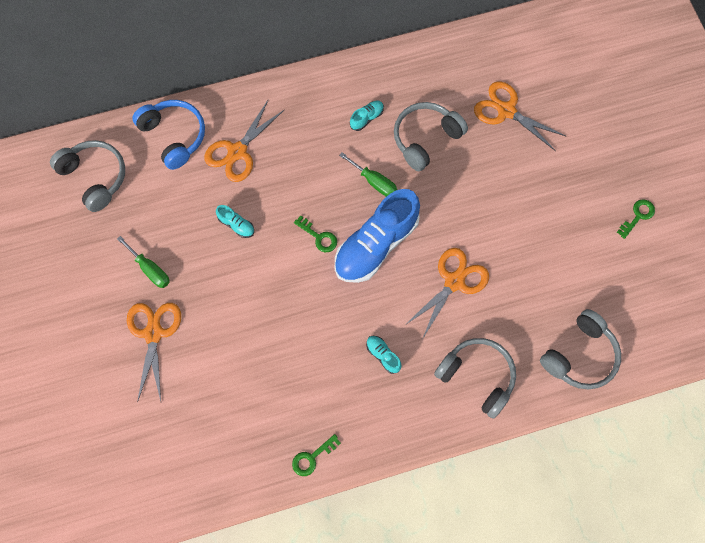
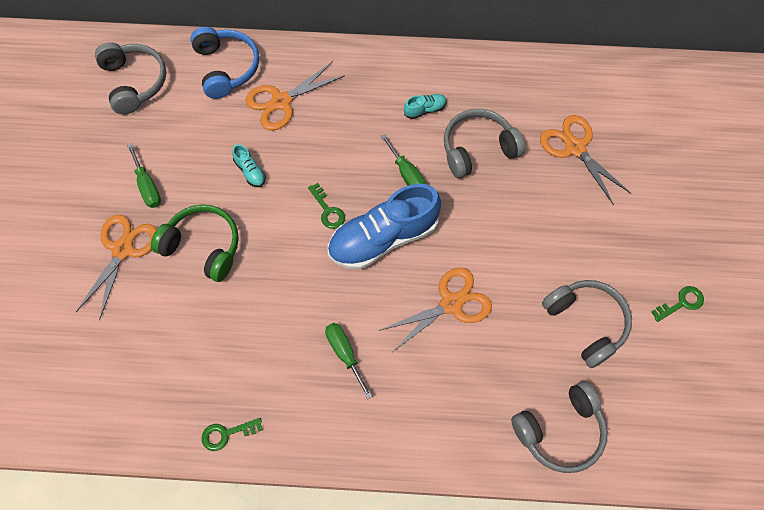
camera: 20 degrees right, 5 degrees down
turquoise shoe [366,336,401,374] -> green screwdriver [325,323,372,399]
grey headphones [434,338,516,419] -> grey headphones moved to [542,280,632,368]
none -> green headphones [151,204,239,282]

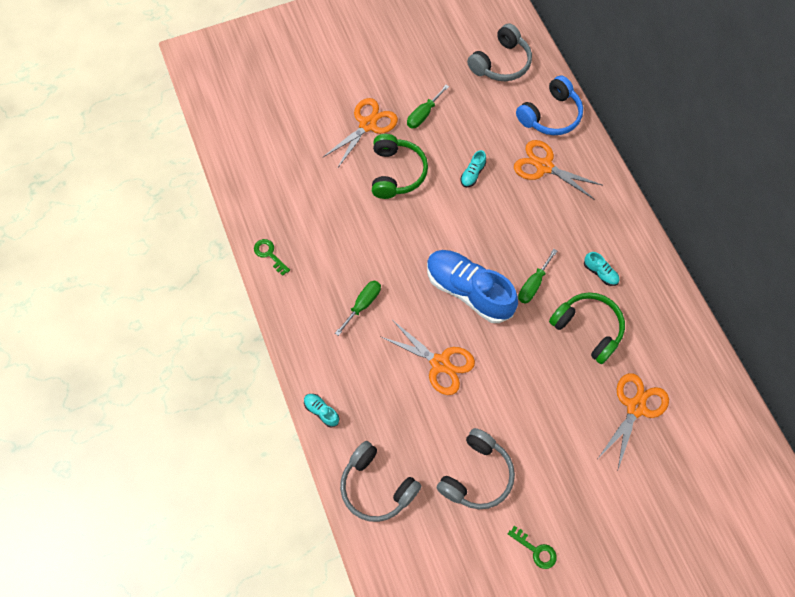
camera: 65 degrees right, 0 degrees up
orange scissors [76,214,157,321] -> orange scissors turned 45 degrees counterclockwise [322,98,398,169]
green key [308,183,345,229] -> none
grey headphones [444,109,525,178] -> green headphones [549,292,625,364]
none -> turquoise shoe [304,394,340,427]

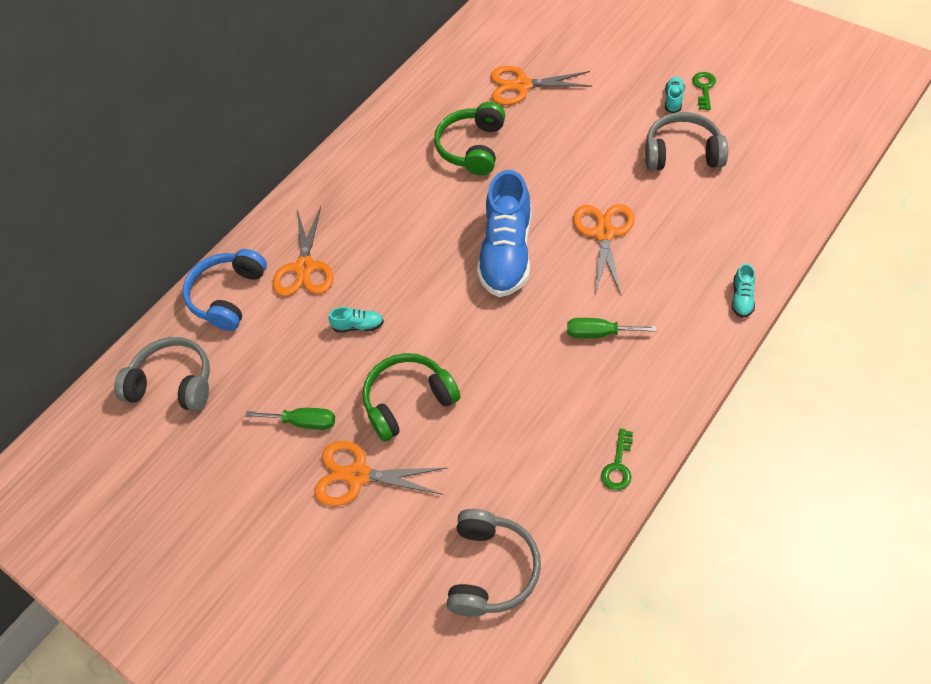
camera: 115 degrees left, 10 degrees down
grey headphones [340,441,421,522] -> grey headphones moved to [447,509,541,617]
blue headphones [516,76,583,135] -> blue headphones turned 90 degrees counterclockwise [183,249,267,331]
green screwdriver [518,249,557,304] -> none
turquoise shoe [584,252,619,286] -> turquoise shoe moved to [665,77,685,113]

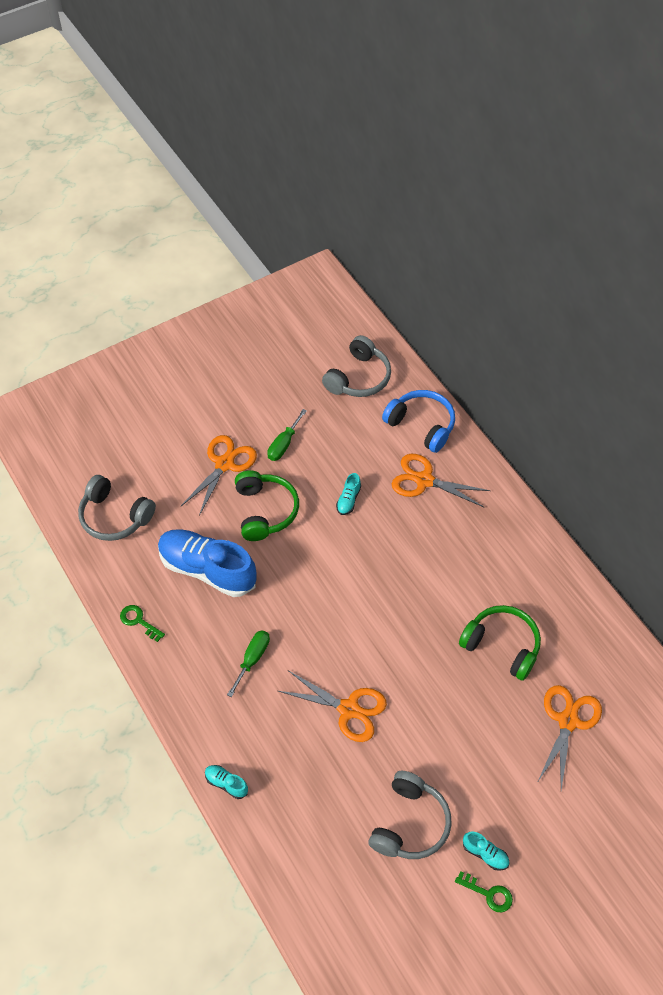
camera: 105 degrees right, 0 degrees up
blue shoe [477,170,531,297] -> blue shoe moved to [158,529,257,597]

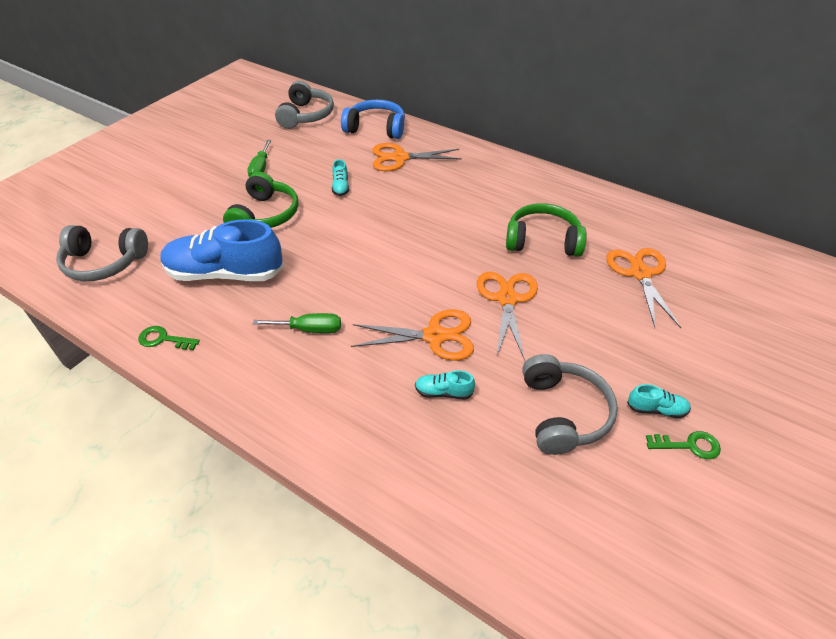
camera: 25 degrees left, 10 degrees down
orange scissors [180,435,257,516] -> orange scissors moved to [477,272,538,360]
turquoise shoe [205,765,248,799] -> turquoise shoe moved to [415,370,475,399]
green screwdriver [227,630,270,697] -> green screwdriver turned 90 degrees clockwise [253,313,341,333]
green headphones [235,470,299,541] -> green headphones turned 45 degrees clockwise [223,172,299,228]

